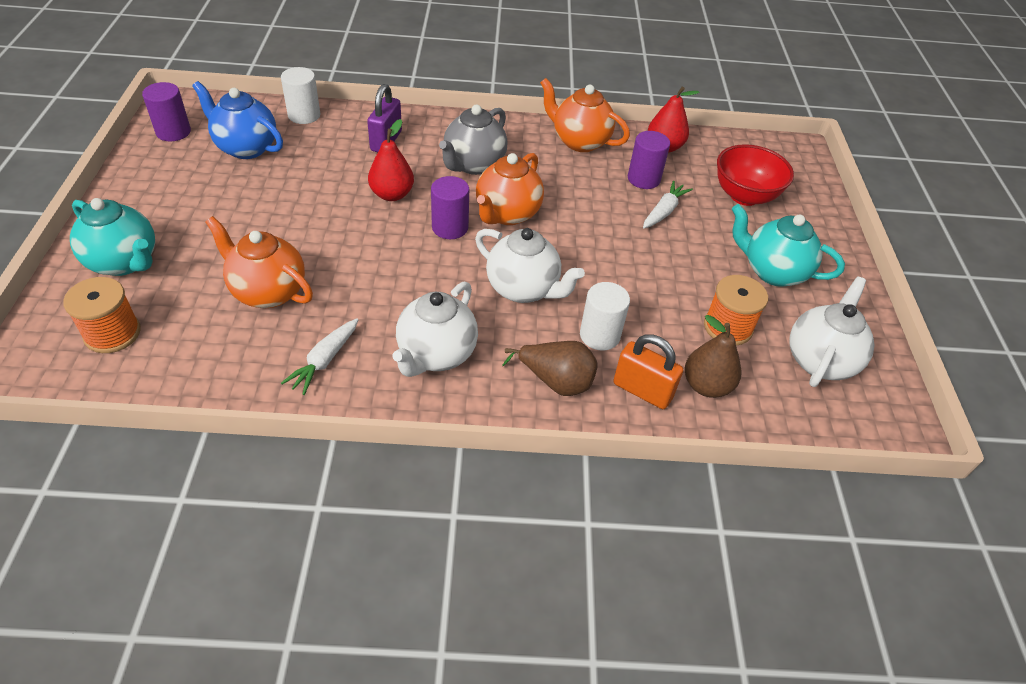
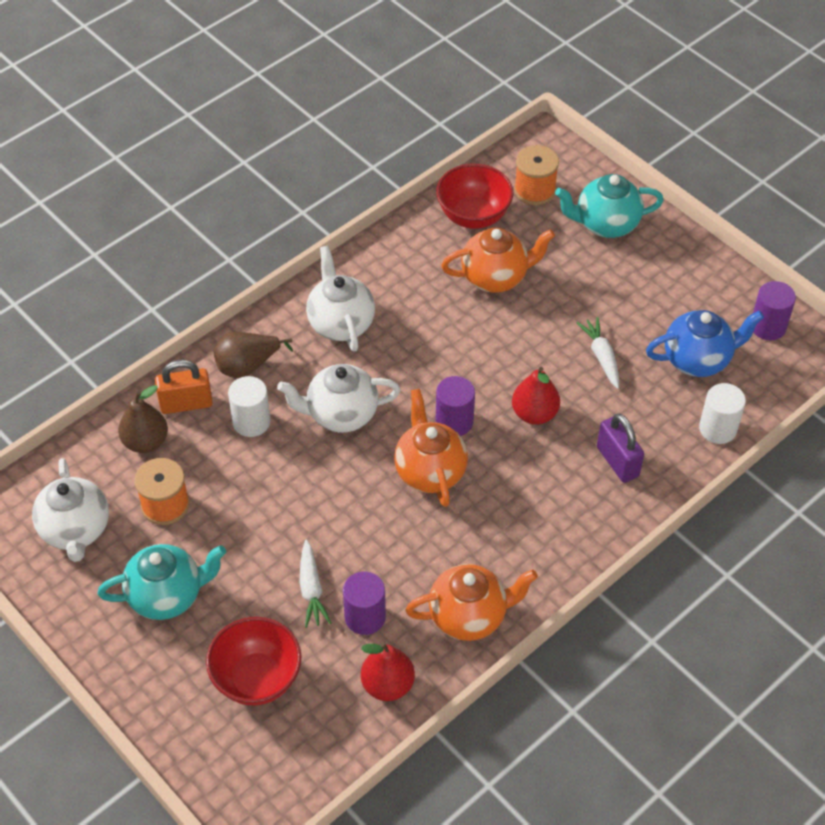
camera: 140 degrees right, 5 degrees up
white carrot [281,318,359,395] -> white carrot moved to [577,317,619,389]
grey teapot [439,105,507,175] -> none
none -> red bowl [436,164,514,229]

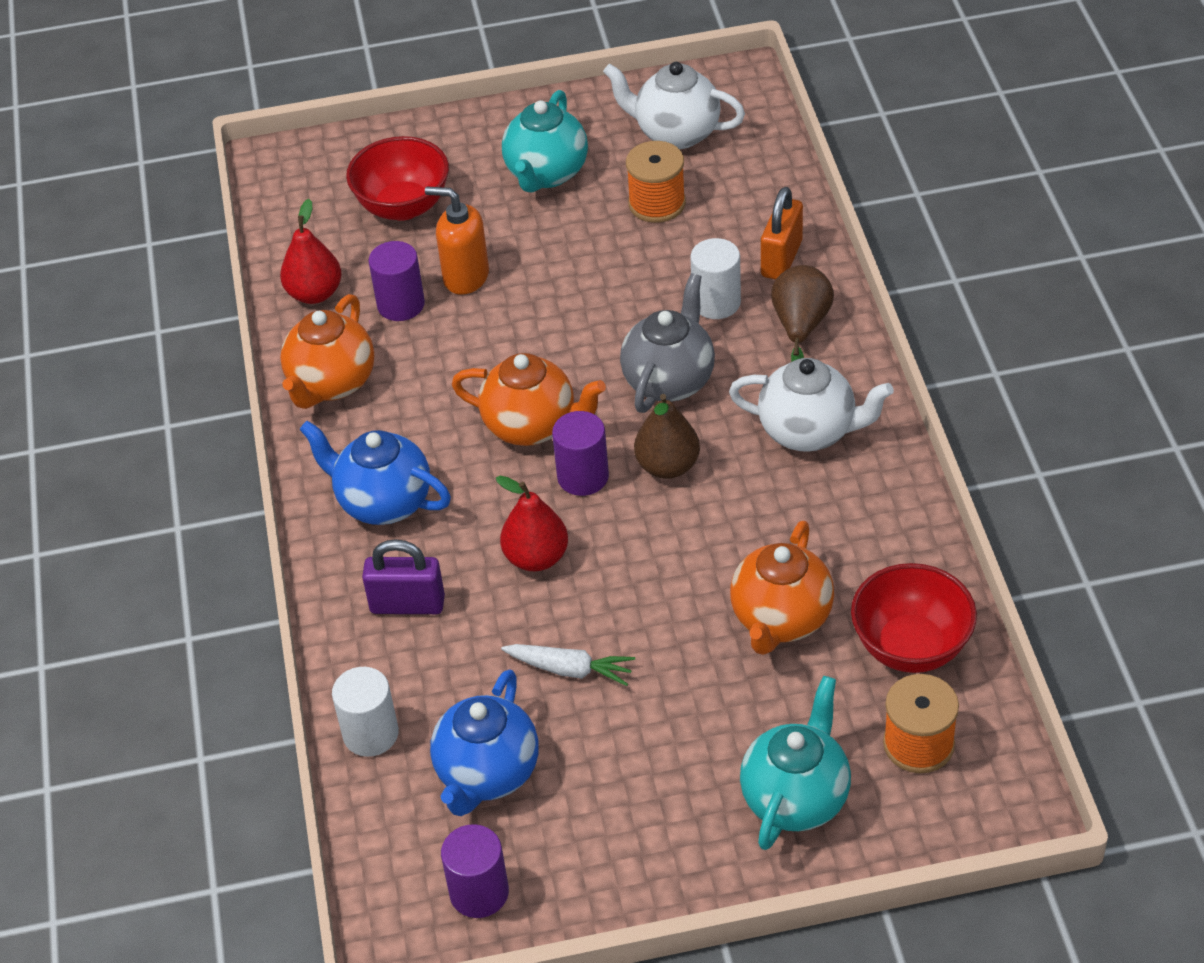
camera: 125 degrees right, 5 degrees down
brown pear [118,385,168,453] -> brown pear moved to [634,394,700,479]
white teapot [277,364,400,433] -> grey teapot [620,273,715,413]
white carrot [300,539,331,628] -> orange soap dispenser [425,186,489,295]
none -> blue teapot [299,421,451,525]

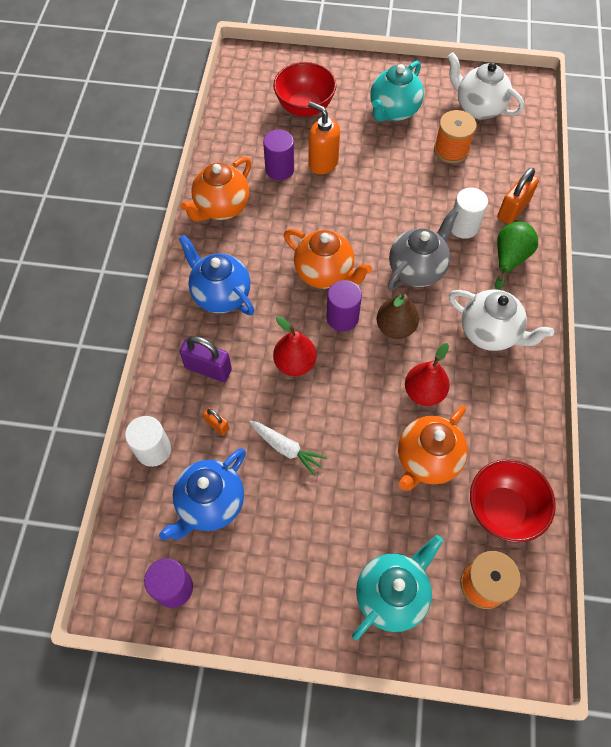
camera: 15 degrees right, 15 degrees up
red pear [280,199,342,304] -> red pear moved to [405,343,450,406]
brown pear [771,265,834,362] -> green pear [495,221,538,290]
none -> orange padlock [203,407,229,435]

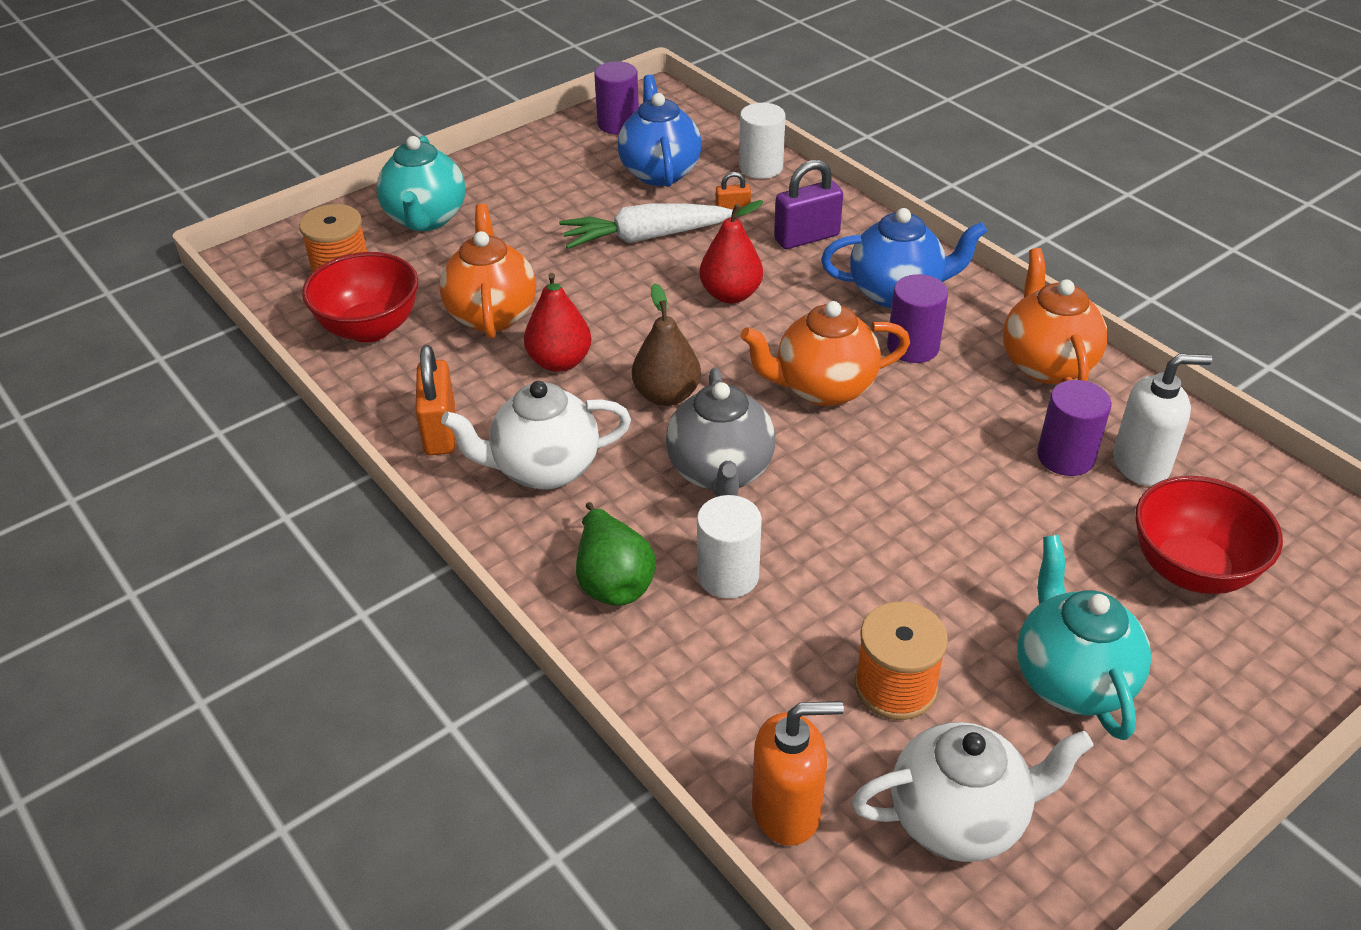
camera: 135 degrees right, 20 degrees down
white carrot [249,421,327,476] -> white carrot [559,203,733,249], size x1.53
orange soap dispenser [308,101,340,174] -> orange soap dispenser moved to [752,701,844,846]
purple cylinder [326,280,362,332] -> purple cylinder moved to [887,274,948,363]
orange padlock [497,167,539,224] -> orange padlock moved to [415,345,455,455]
none -> white soap dispenser [1113,354,1212,486]

